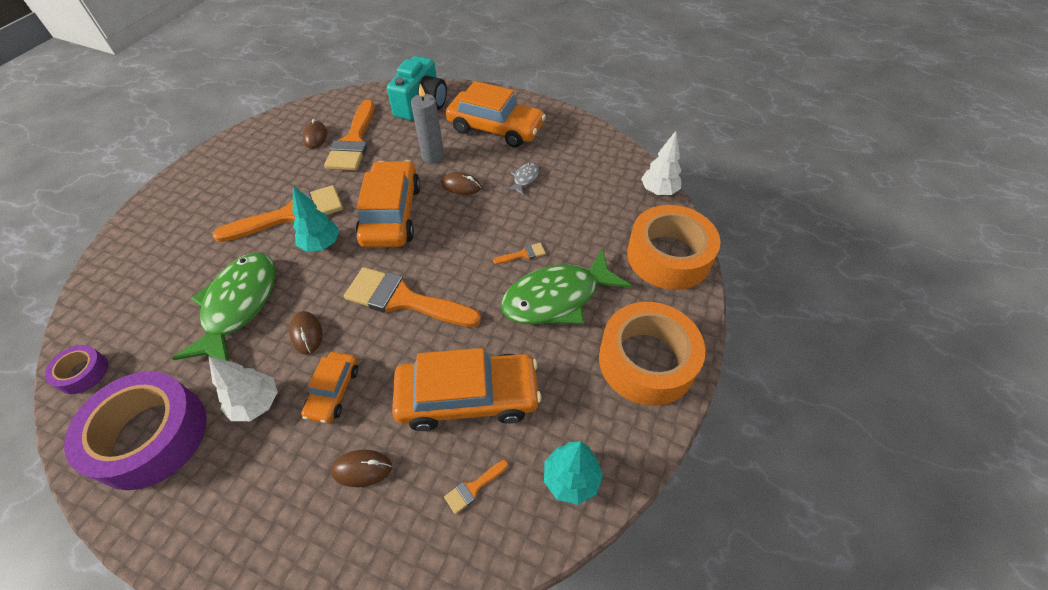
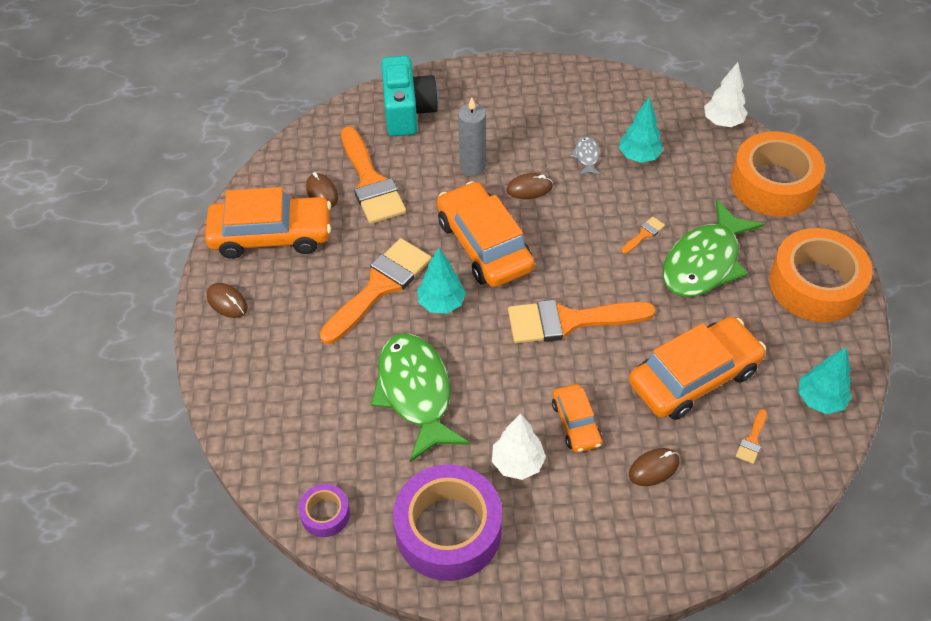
camera: 25 degrees left, 0 degrees up
brown mouse [289,311,323,355] -> brown mouse moved to [206,283,248,318]
orange car [446,81,546,147] -> orange car moved to [205,187,331,259]
none -> turquoise tree [619,97,663,163]

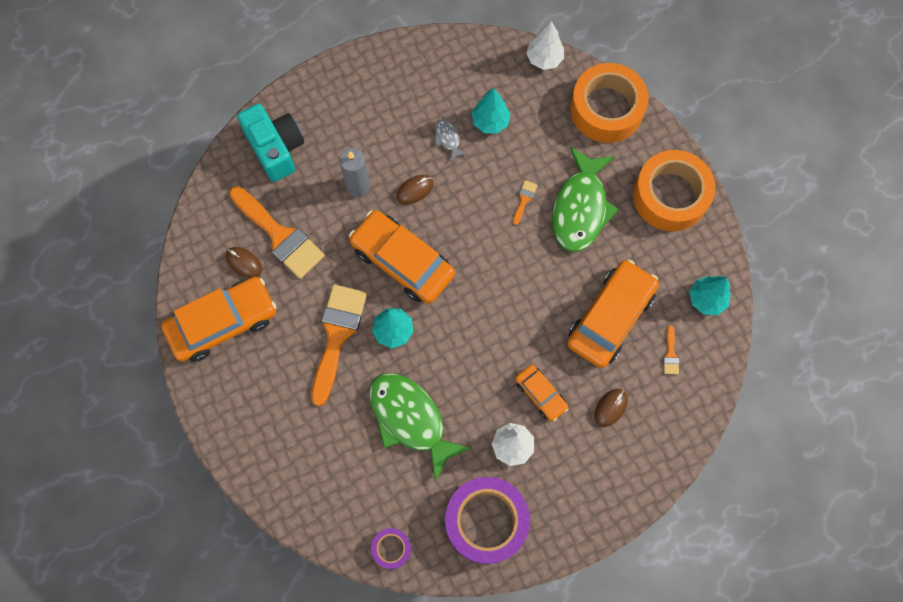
camera: 25 degrees left, 20 degrees up
brown mouse [206,283,248,318] -> none
orange brush [508,299,655,344] -> none

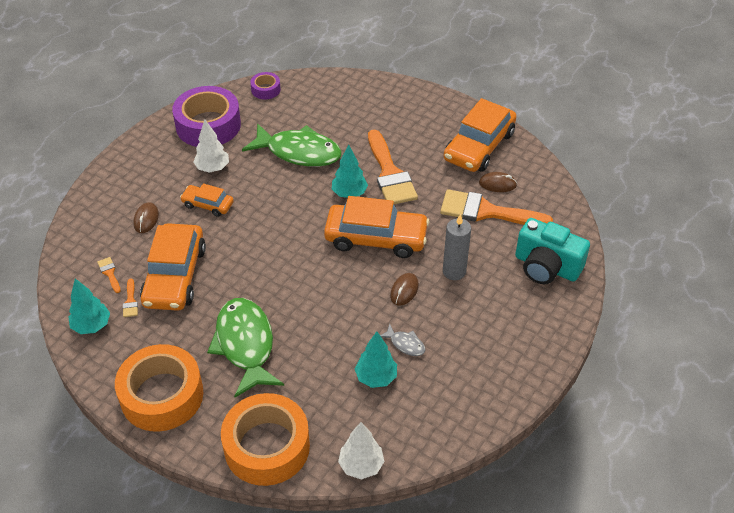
camera: 150 degrees right, 25 degrees down
orange brush [513,180,538,225] -> orange brush moved to [123,278,138,317]

